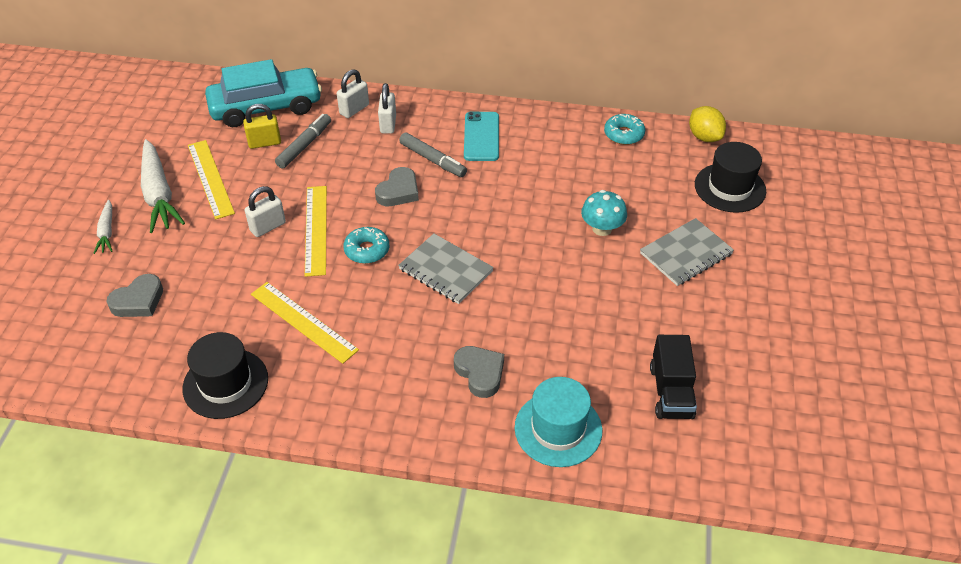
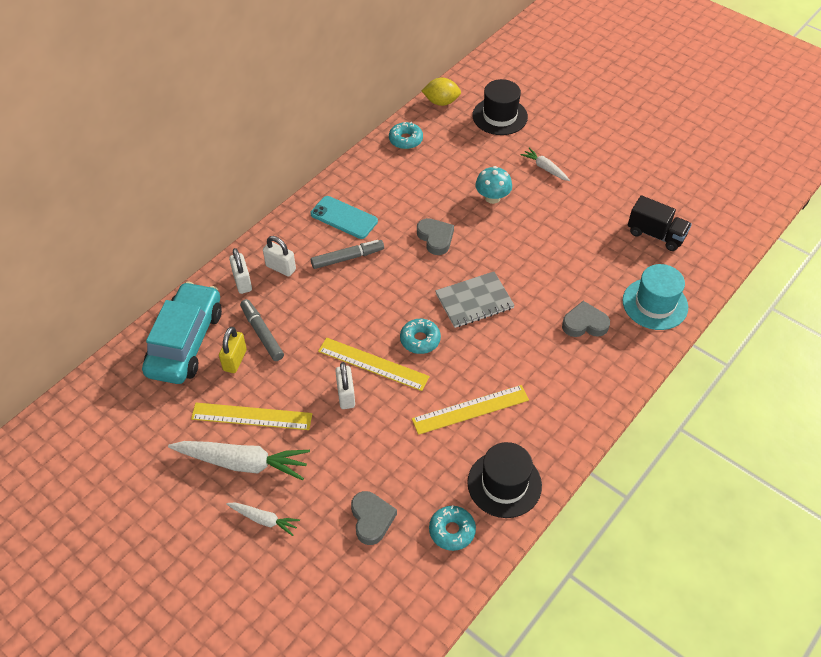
camera: 60 degrees left, 5 degrees up
grey heart [375,167,419,206] -> grey heart moved to [417,218,454,255]
grey notebook [640,218,734,286] -> white carrot [520,148,570,181]
none -> turquoise donut [429,505,476,551]

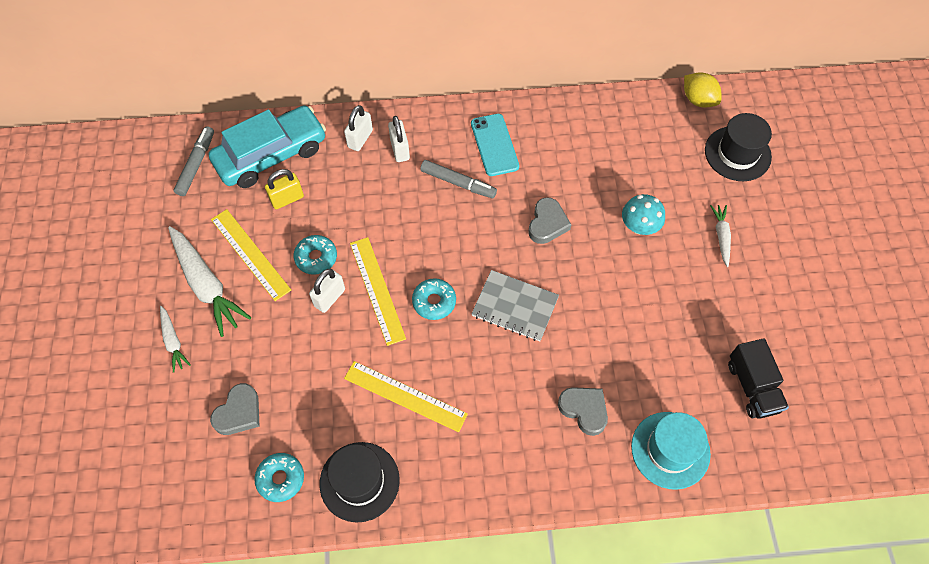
camera: 45 degrees right, 10 degrees up
grey marker [240,299,284,361] -> grey marker moved to [173,126,214,196]
turquoise donut [389,122,423,149] -> turquoise donut moved to [294,235,337,275]

